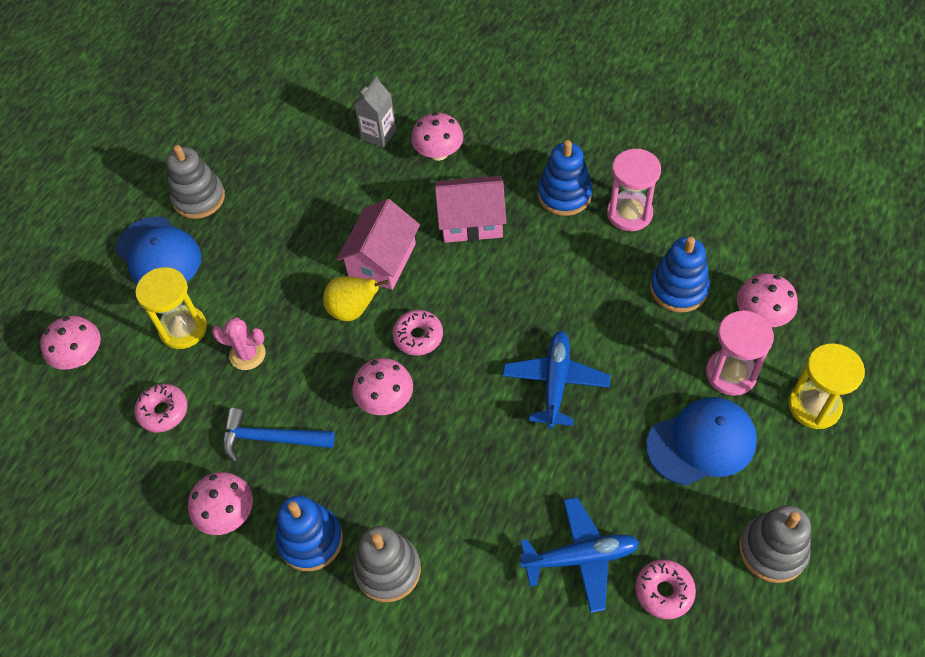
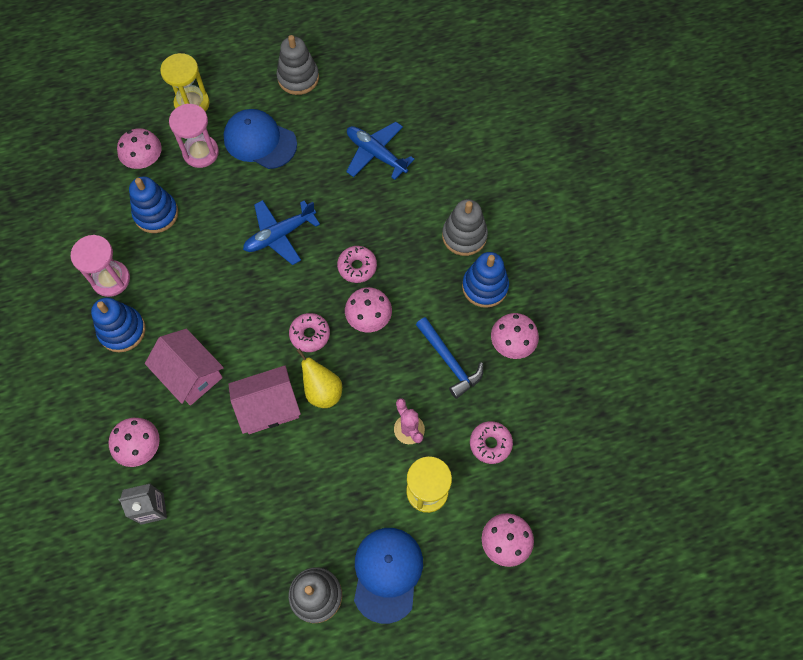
camera: 135 degrees left, 10 degrees up
pink donut [635,560,696,619] -> pink donut moved to [337,246,377,283]

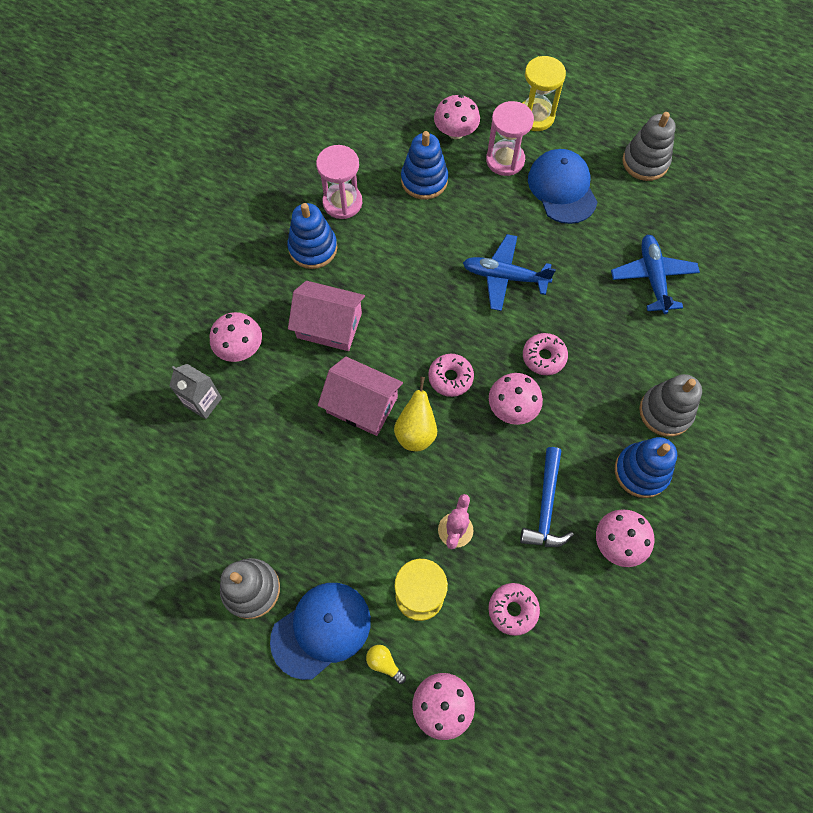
camera: 45 degrees right, 0 degrees up
pink house [145,329,224,406] -> pink house turned 75 degrees counterclockwise [288,281,365,351]
none -> yellow light bulb [366,645,406,684]

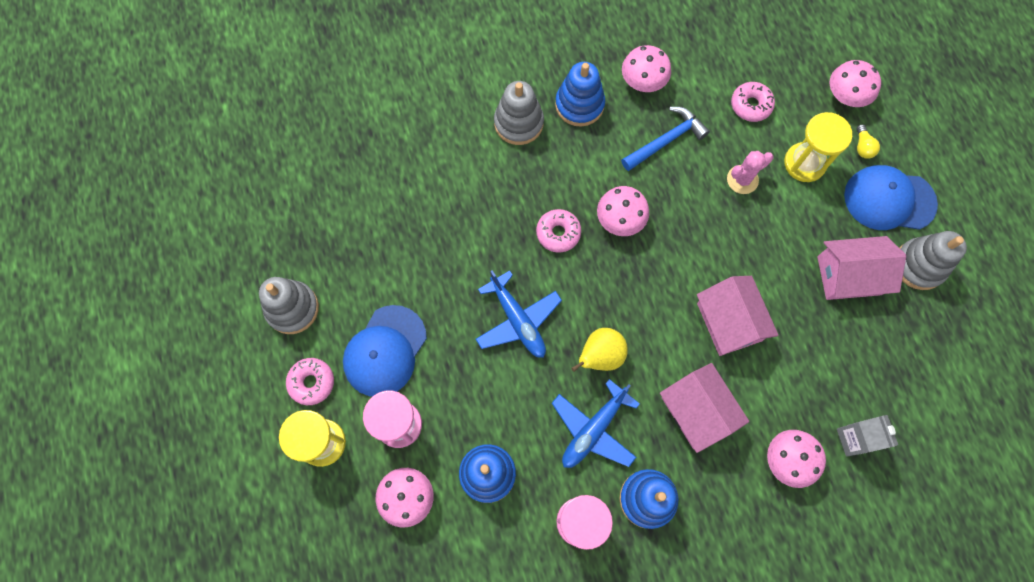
camera: 135 degrees left, 5 degrees up
yellow pear [394,377,437,451] -> yellow pear moved to [571,328,628,372]
pink donut [428,354,474,397] -> pink donut moved to [286,358,334,405]
blue plane [611,235,700,314] -> blue plane moved to [552,379,640,468]
none -> pink house [817,236,906,300]

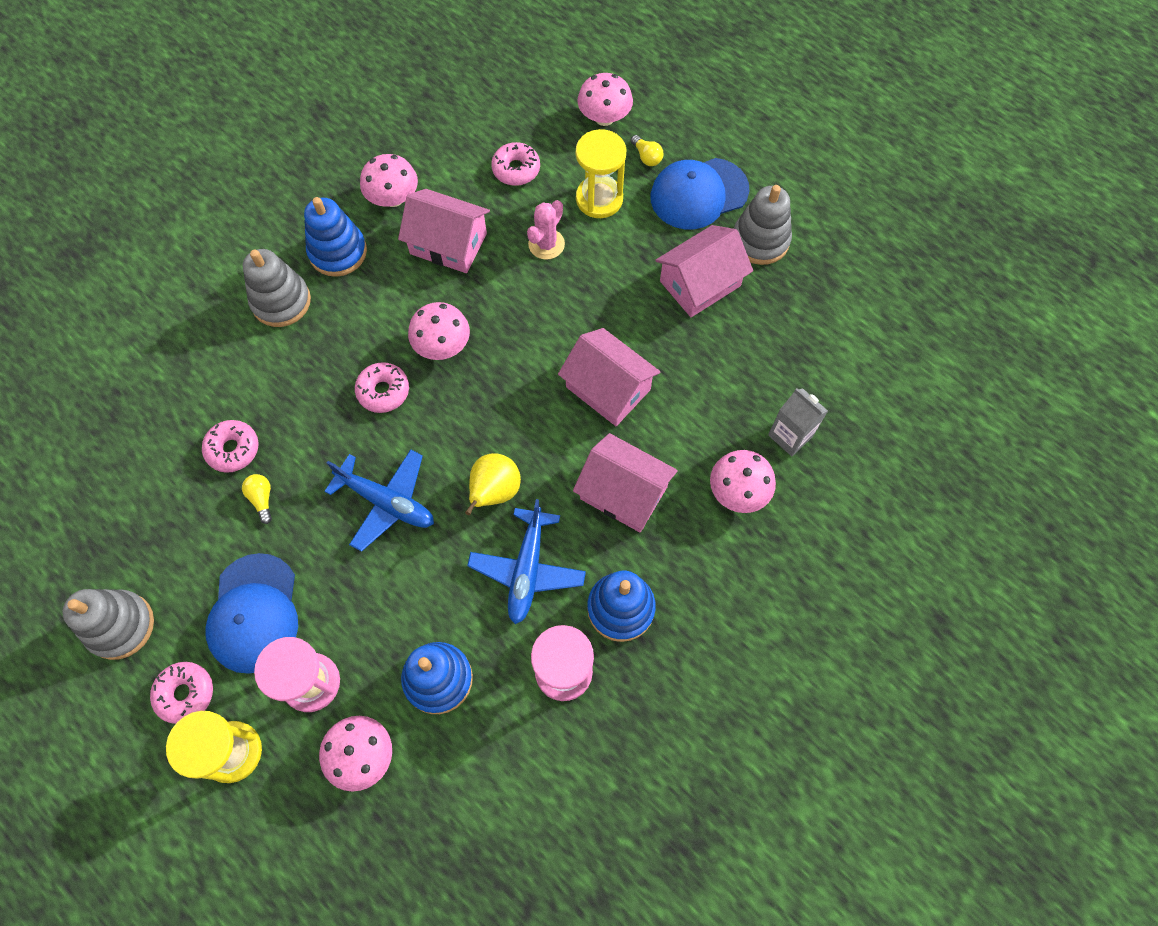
camera: 30 degrees left, 5 degrees down
blue hammer [621,107,710,171] -> pink house [398,189,490,273]
none -> pink donut [202,420,258,473]
none -> yellow light bulb [242,474,272,524]

